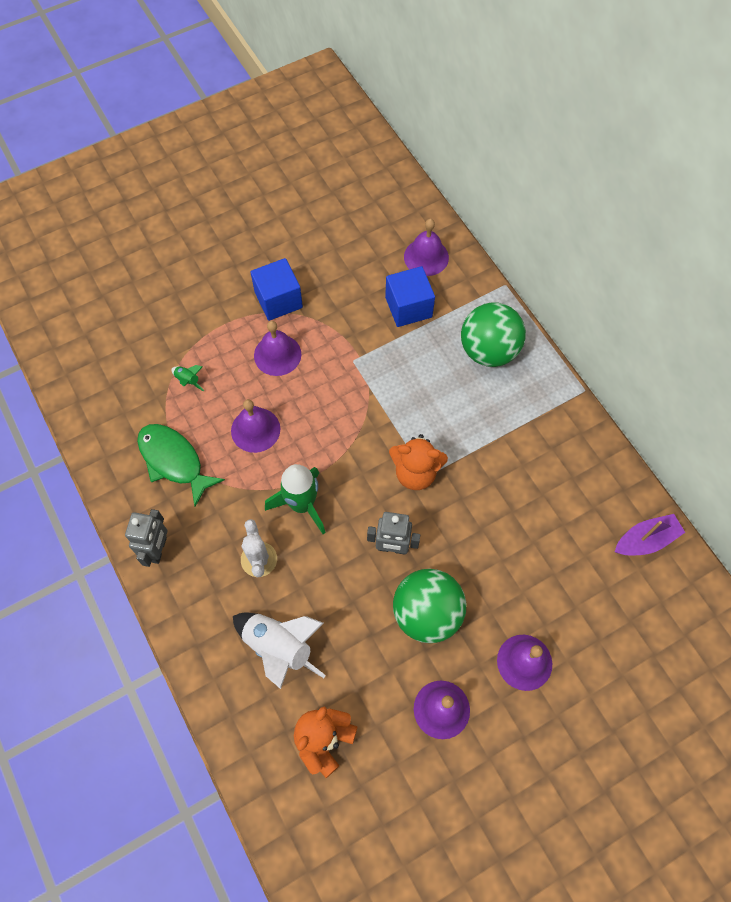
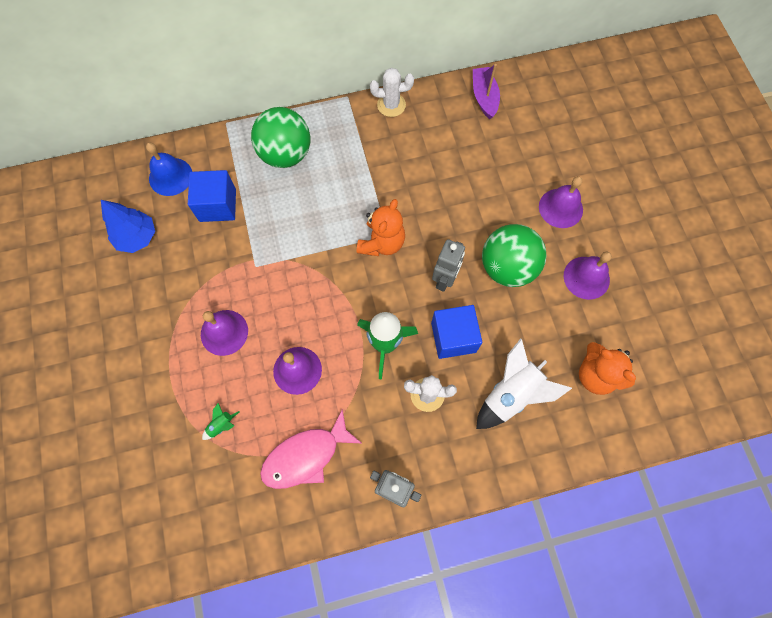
camera: 75 degrees left, 5 degrees up
green fish [137,424,225,507] -> pink fish [260,409,363,489]
blue cube [250,258,303,321] -> blue cube moved to [431,305,482,359]
purple bell [404,219,449,276] -> blue bell [146,143,192,196]
none -> blue tree [101,200,155,253]
none -> white cactus [370,68,414,117]

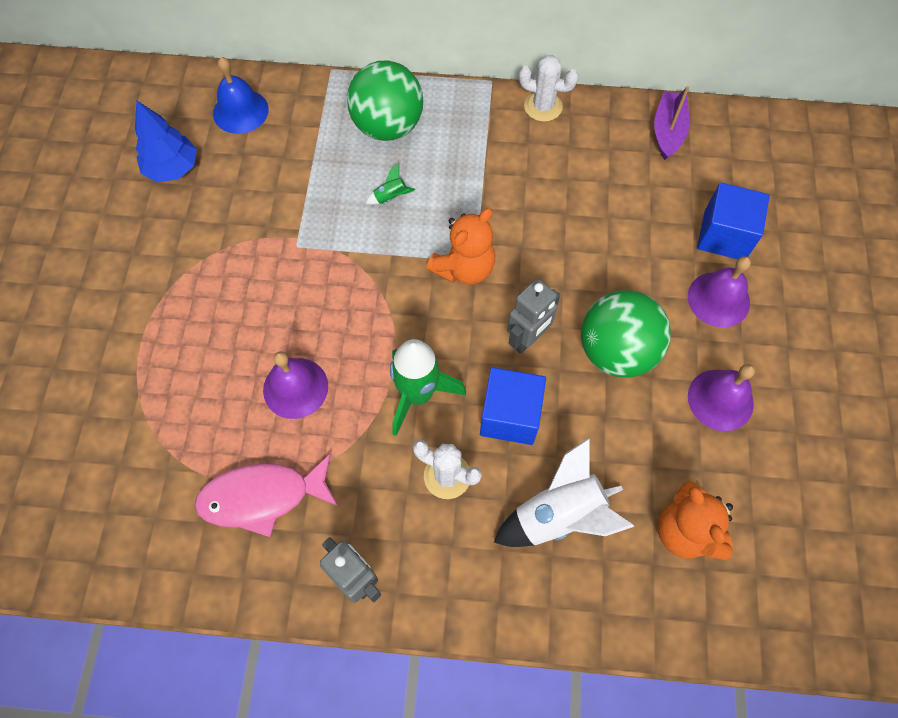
camera: 20 degrees right, 5 degrees down
blue cube [188,170,236,222] -> blue cube moved to [697,183,770,259]
purple bell [201,310,248,356] -> none
green rocket [202,403,240,440] -> green rocket moved to [365,163,415,205]

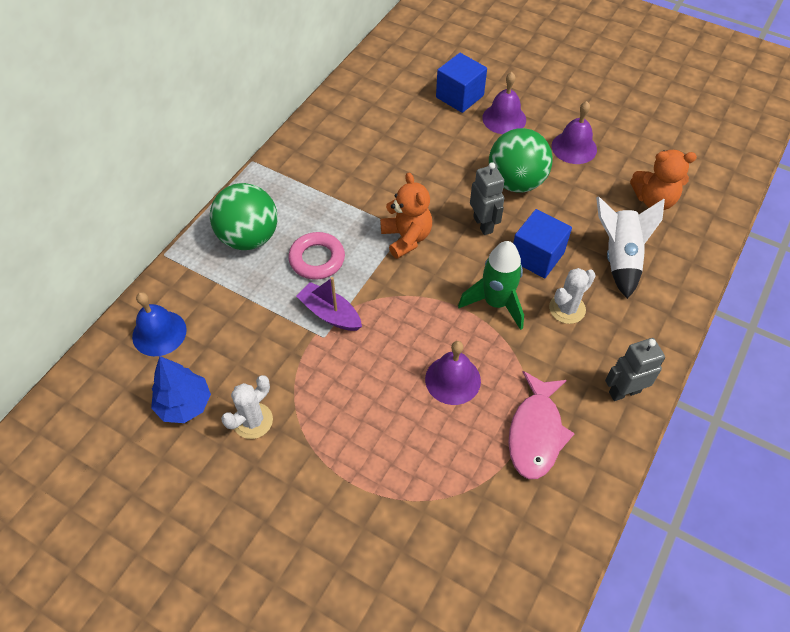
camera: 65 degrees left, 10 degrees down
green rocket [365,163,415,205] -> pink ring [288,232,345,280]
white cactus [519,55,578,122] -> white cactus moved to [221,375,273,439]
purple boat [654,86,690,160] -> purple boat moved to [296,277,362,331]

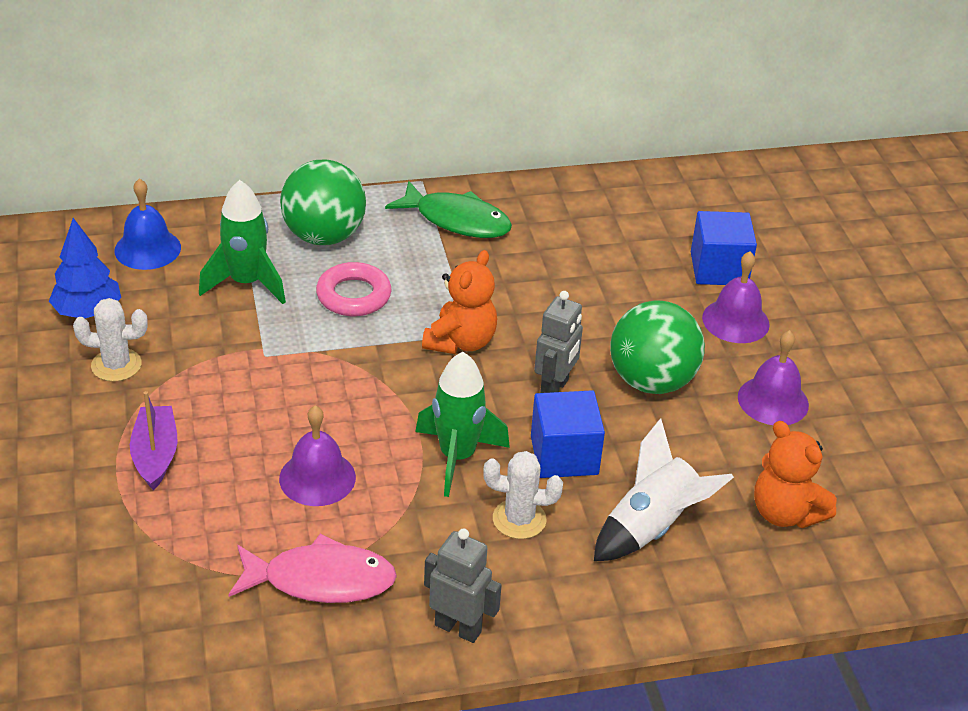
camera: 45 degrees right, 15 degrees down
purple boat [296,277,362,331] -> purple boat moved to [130,391,177,490]
pink fish [508,371,575,479] -> pink fish turned 150 degrees counterclockwise [228,534,397,603]
none -> green rocket [199,180,286,304]
none -> green fish [385,181,512,238]

